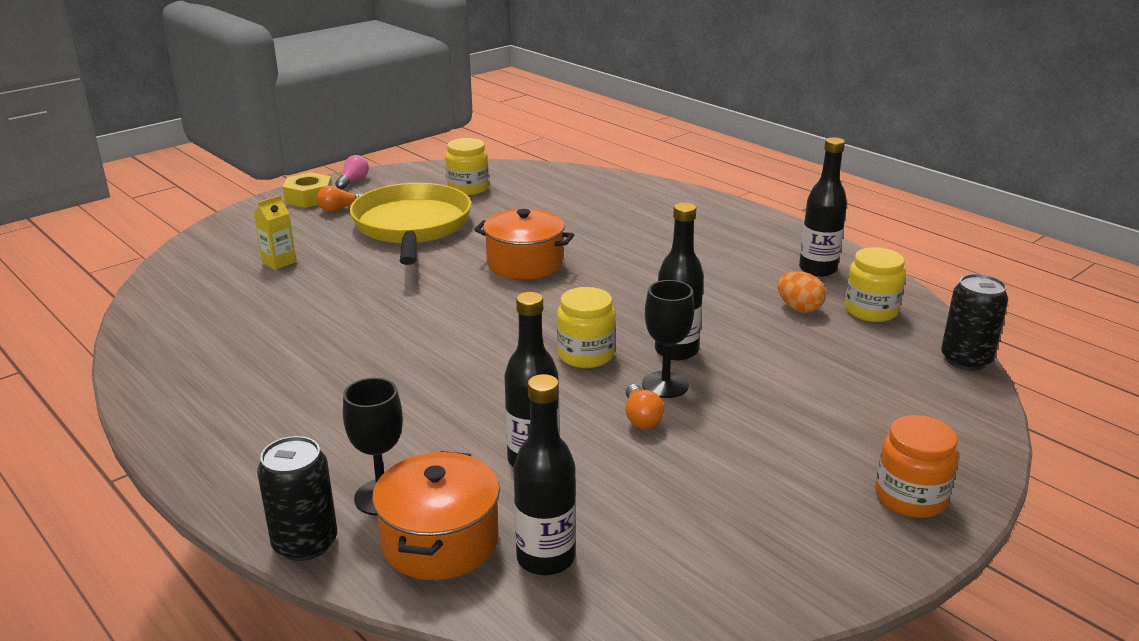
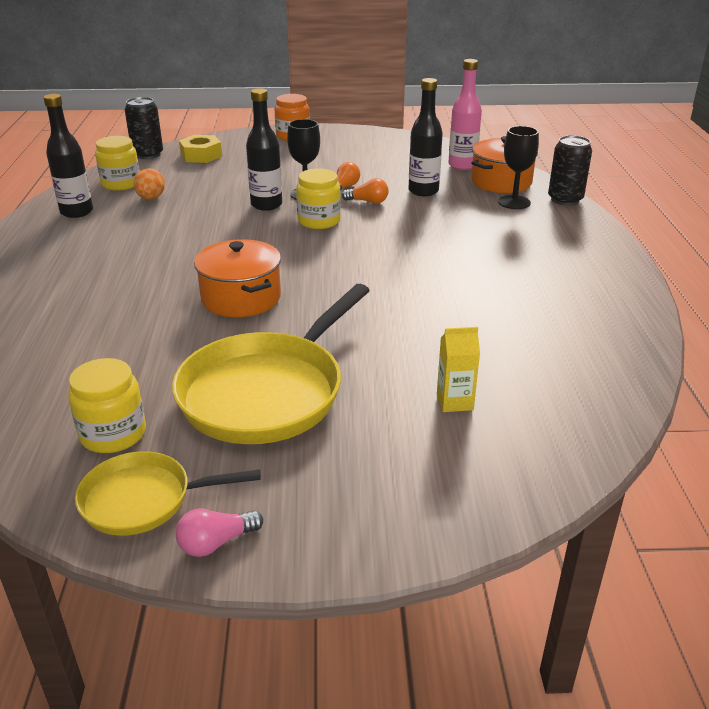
camera: 140 degrees left, 5 degrees up
yellow nut [283,172,332,208] -> yellow nut moved to [179,135,222,163]
orange light bulb [317,186,363,212] -> orange light bulb moved to [341,178,389,204]
black bottle [513,374,576,575] -> pink bottle [448,59,482,170]
none -> yellow pan [75,451,261,536]

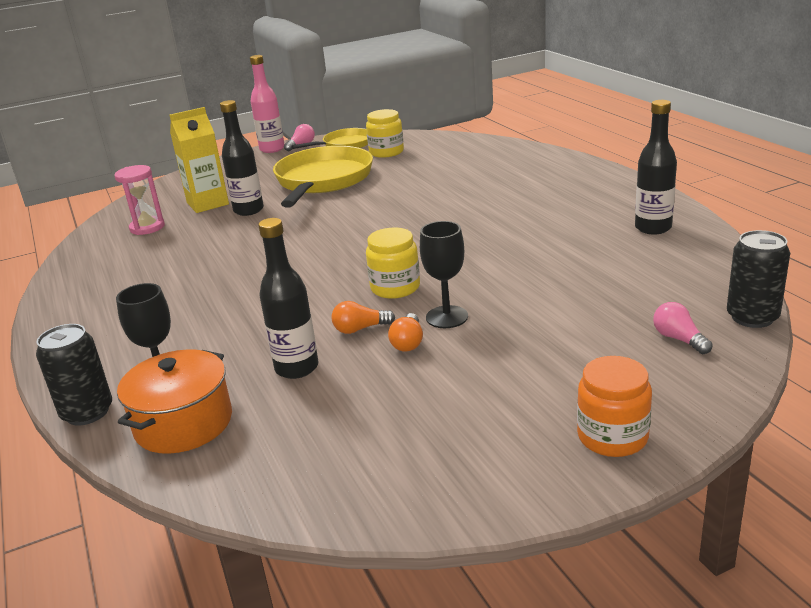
camera: 160 degrees right, 5 degrees down
yellow jar [95,136,140,191] -> none
orange egg [134,168,165,200] -> none
yellow nut [179,135,222,163] -> pink light bulb [653,302,713,354]
orange pot [194,239,281,317] -> none
black bottle [246,88,282,211] -> black bottle moved to [220,100,264,216]
yellow carton [437,327,480,412] -> yellow carton [169,107,229,213], size x1.73
pink bottle [448,59,482,170] -> pink bottle moved to [250,55,284,153]
none -> pink hourglass [114,165,165,235]

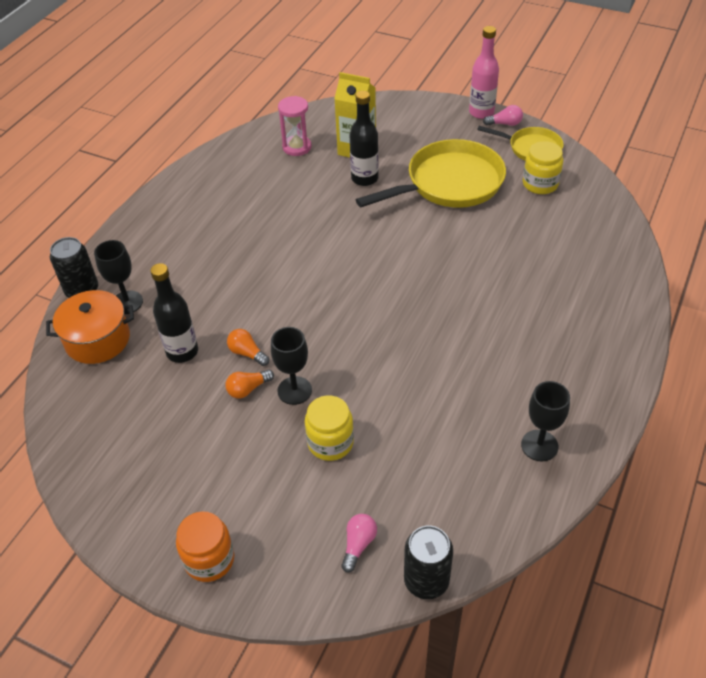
camera: 50 degrees right, 20 degrees up
yellow jar [366,228,420,299] -> yellow jar moved to [305,395,354,461]
black bottle [635,100,677,235] -> black goblet [521,381,570,461]

